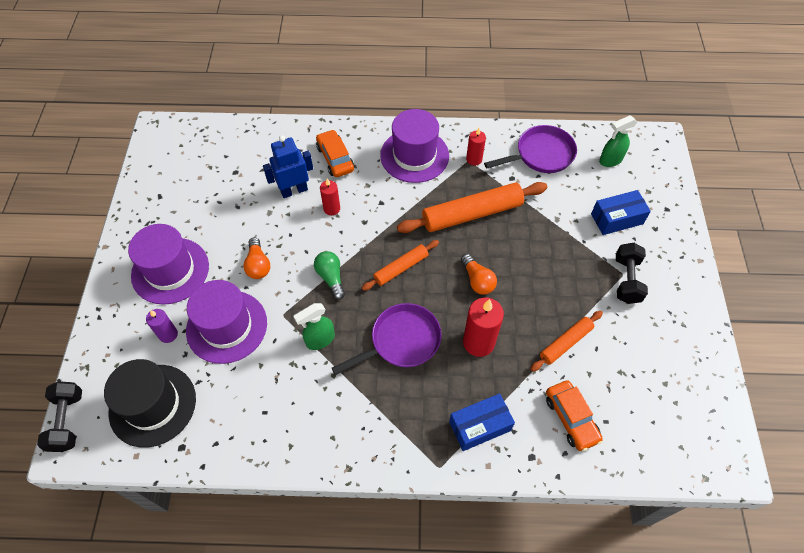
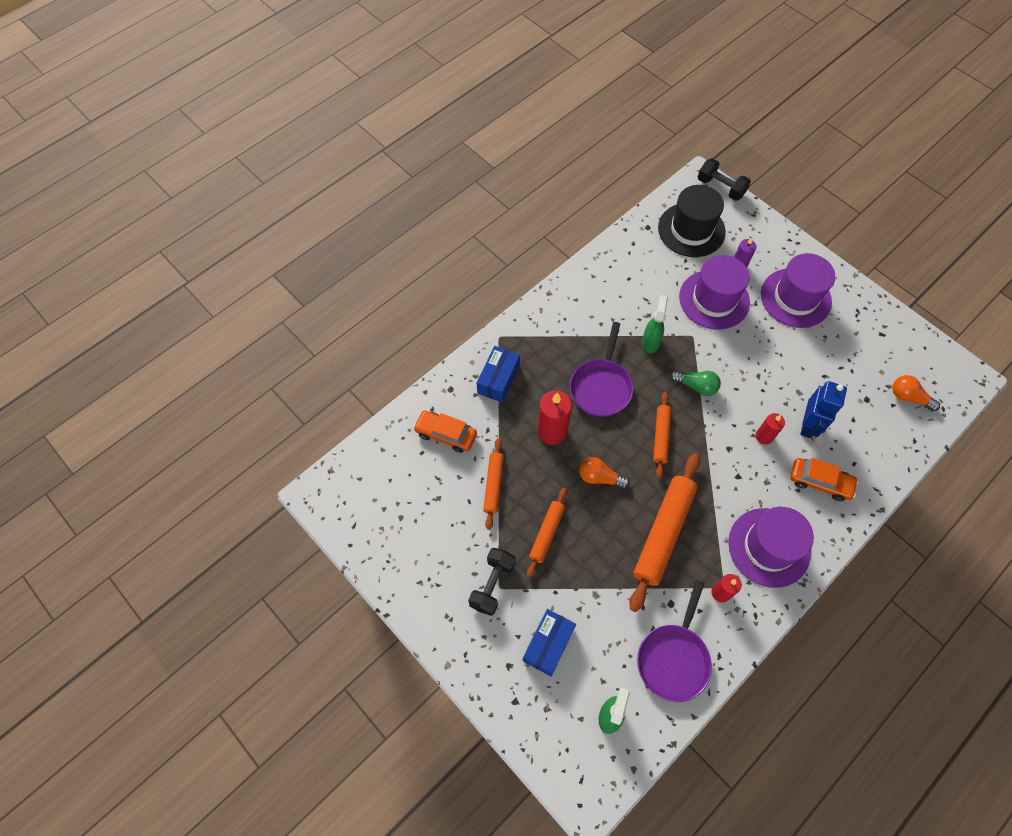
camera: 135 degrees right, 5 degrees up
orange light bulb [243,237,270,279] -> orange light bulb moved to [892,375,940,412]
black dumbbell [616,243,648,304] -> black dumbbell turned 60 degrees clockwise [468,548,516,616]
none -> orange rolling pin [527,488,567,578]

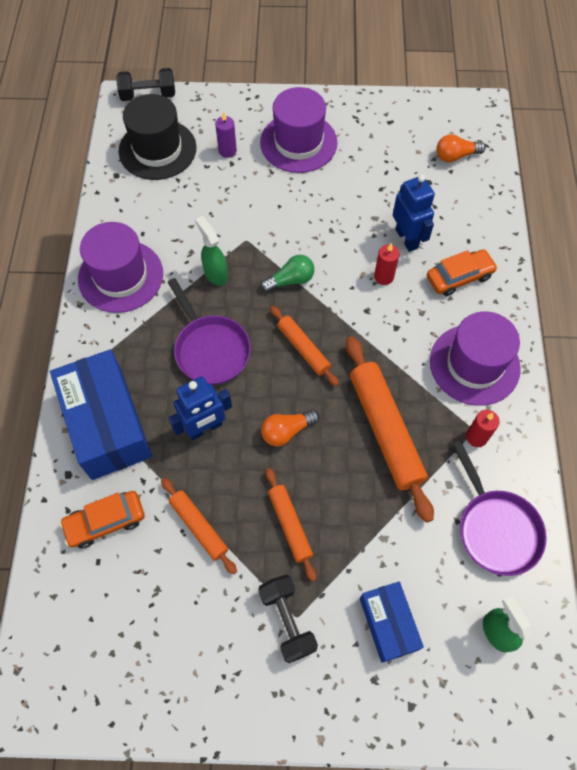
camera: 45 degrees left, 0 degrees up
blue box [477,346,520,403] -> blue box [50,349,152,480], size x1.77
red candle [537,390,572,445] -> blue robot [169,376,232,440]
purple hat [679,255,750,330] -> purple hat moved to [78,222,163,313]

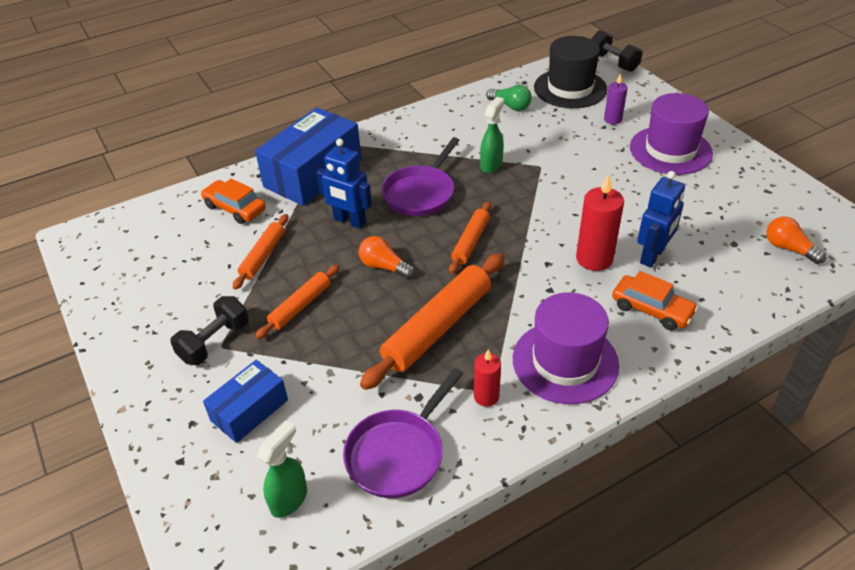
camera: 60 degrees right, 20 degrees down
purple hat [78,222,163,313] -> none
green light bulb [260,255,314,292] -> green light bulb moved to [486,85,532,111]
red candle [374,243,399,285] -> red candle [576,173,624,271], size x1.69

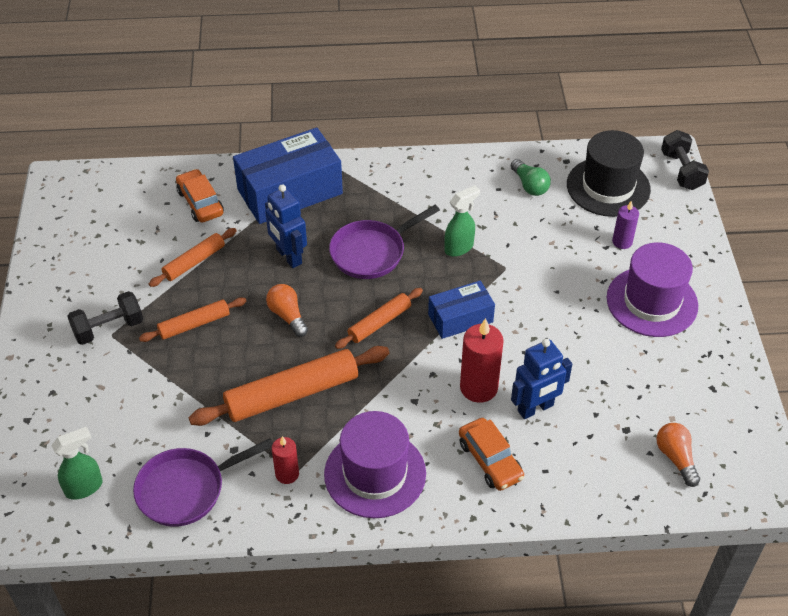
camera: 25 degrees right, 5 degrees up
blue box [203,360,288,443] -> blue box moved to [428,280,495,339]

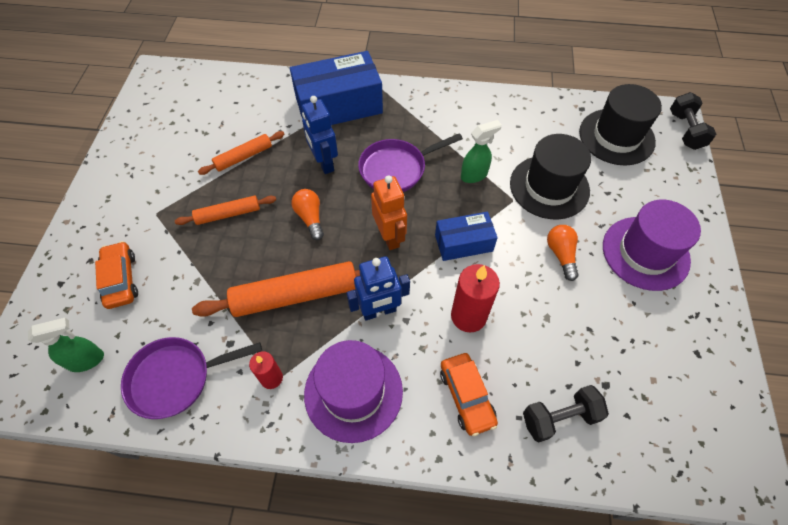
camera: 10 degrees right, 10 degrees up
black dumbbell [67,291,143,345] -> black dumbbell moved to [523,385,609,442]
orange car [176,169,224,223] -> orange car moved to [95,241,138,309]
orange rolling pin [335,288,423,349] -> orange robot [371,175,407,250]
green light bulb [511,159,551,196] -> none
blue robot [511,339,572,419] -> blue robot moved to [347,256,410,321]
purple candle [612,201,639,249] -> none
orange light bulb [656,423,700,487] -> orange light bulb moved to [547,225,579,281]
none -> black hat [510,134,591,219]

